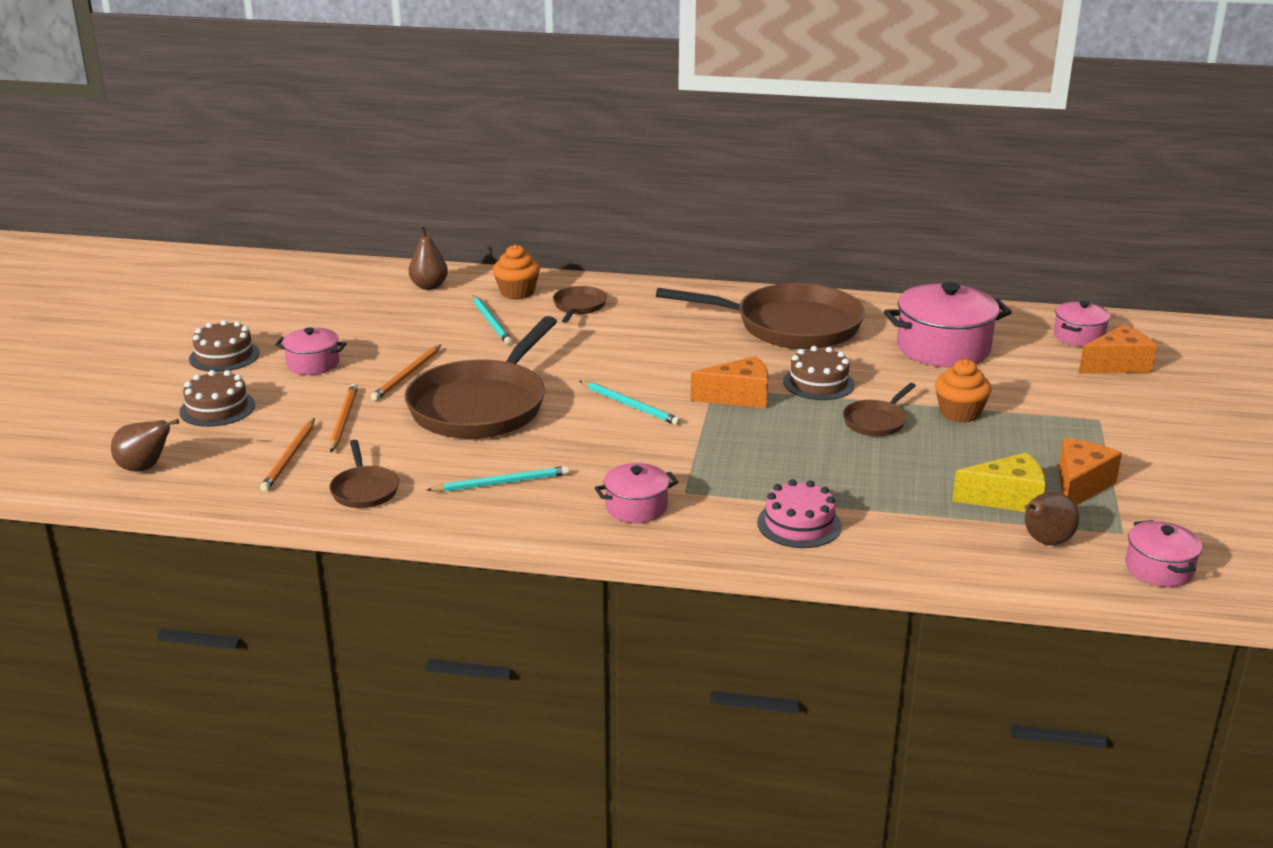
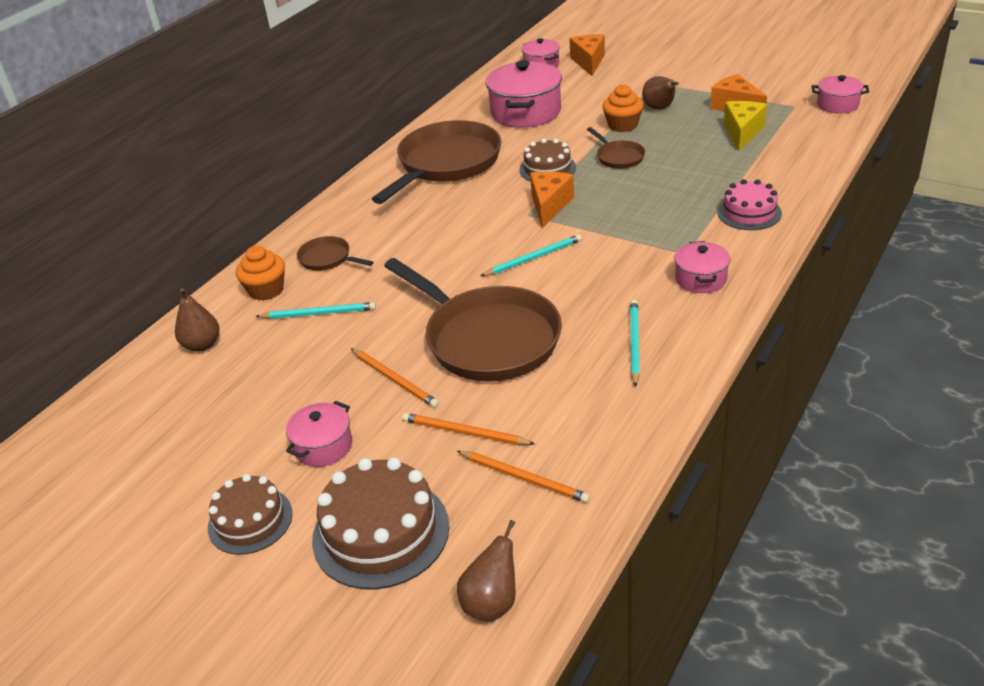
camera: 65 degrees left, 10 degrees up
brown cake [180,370,255,427] -> brown cake [312,458,449,589], size x1.59
brown pan [329,440,399,508] -> none
brown pear [1025,492,1079,545] -> brown pear moved to [642,76,679,110]

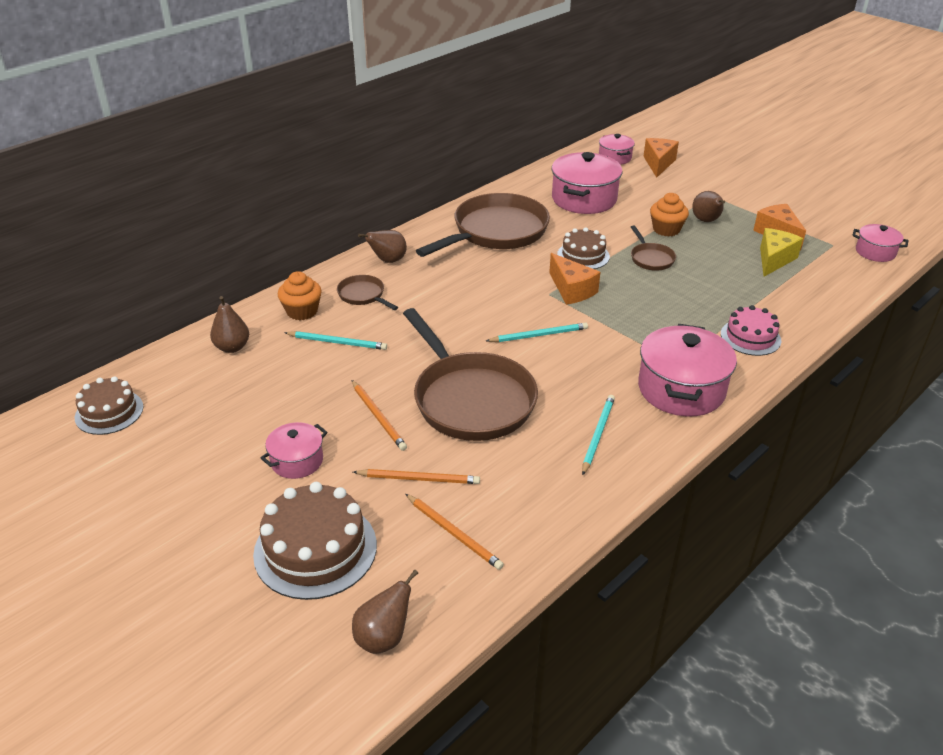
camera: 10 degrees right, 0 degrees up
brown cake [208,474,293,555] -> brown cake moved to [75,376,143,435]
orange pencil [402,413,535,445] -> orange pencil turned 150 degrees clockwise [353,469,480,484]
orange cheese [530,171,574,228] -> orange cheese turned 120 degrees clockwise [549,253,600,305]
pink pot [674,241,730,293] -> pink pot [638,324,737,416], size x1.82
none -> brown pear [358,230,407,263]

